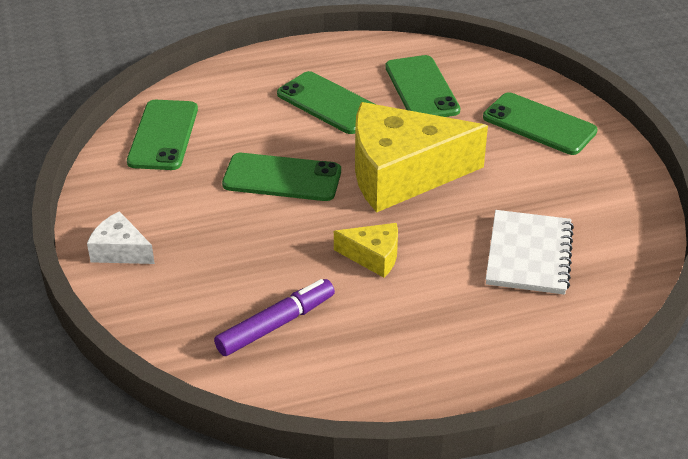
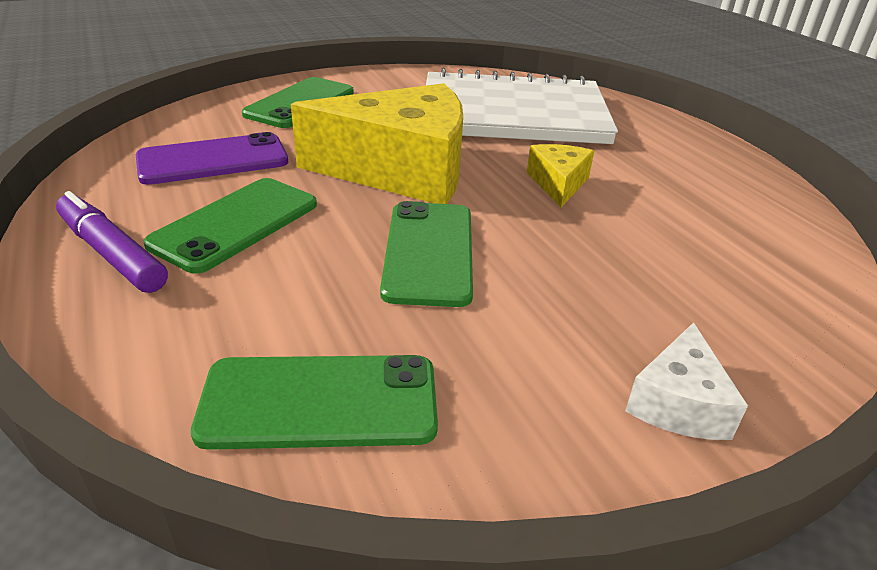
camera: 100 degrees left, 5 degrees down
purple marker [214,279,335,356] -> purple marker moved to [56,191,168,293]
yellow cheese [355,102,488,212] -> yellow cheese turned 75 degrees counterclockwise [291,83,463,204]
green phone [385,55,460,117] -> purple phone [136,132,288,185]
white notebook [486,210,574,295] -> white notebook [426,68,618,144], size x1.78

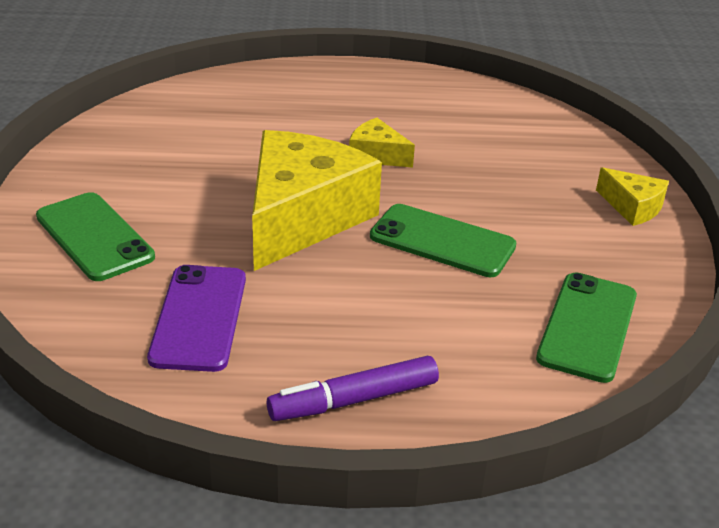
camera: 65 degrees left, 0 degrees up
green phone [143,178,317,274] -> none
white notebook [426,68,618,144] -> none
white cheese [625,322,748,440] -> yellow cheese [596,167,669,226]

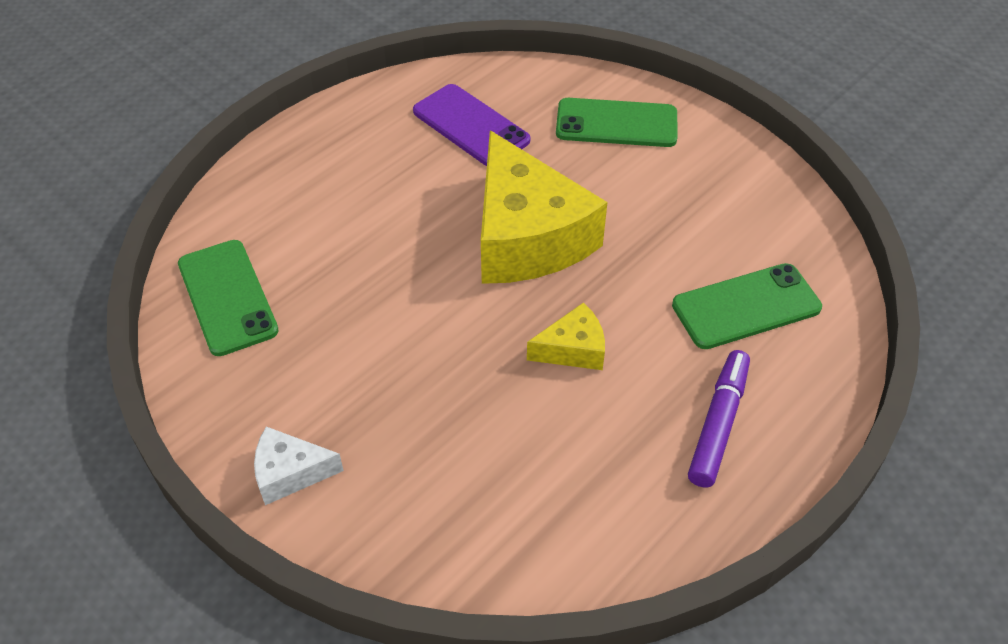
camera: 135 degrees right, 15 degrees up
purple marker [267,356,439,421] -> purple marker moved to [688,350,750,487]
green phone [370,204,517,277] -> green phone moved to [672,263,822,349]
yellow cheese [596,167,669,226] -> white cheese [254,427,344,505]

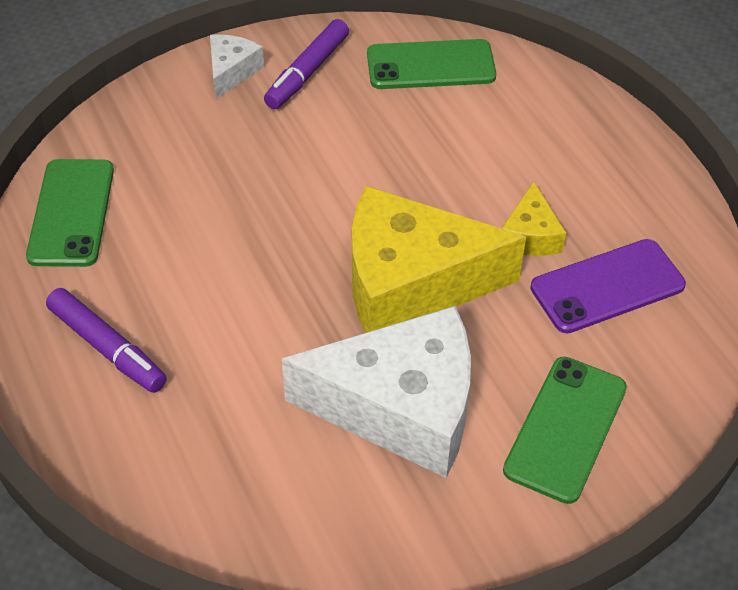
camera: 110 degrees right, 0 degrees up
yellow cheese [527,302,605,370] -> yellow cheese moved to [501,181,566,256]
green phone [672,263,822,349] -> green phone moved to [26,159,114,267]
none -> purple marker [264,19,349,109]
none -> white cheese [282,306,471,478]

